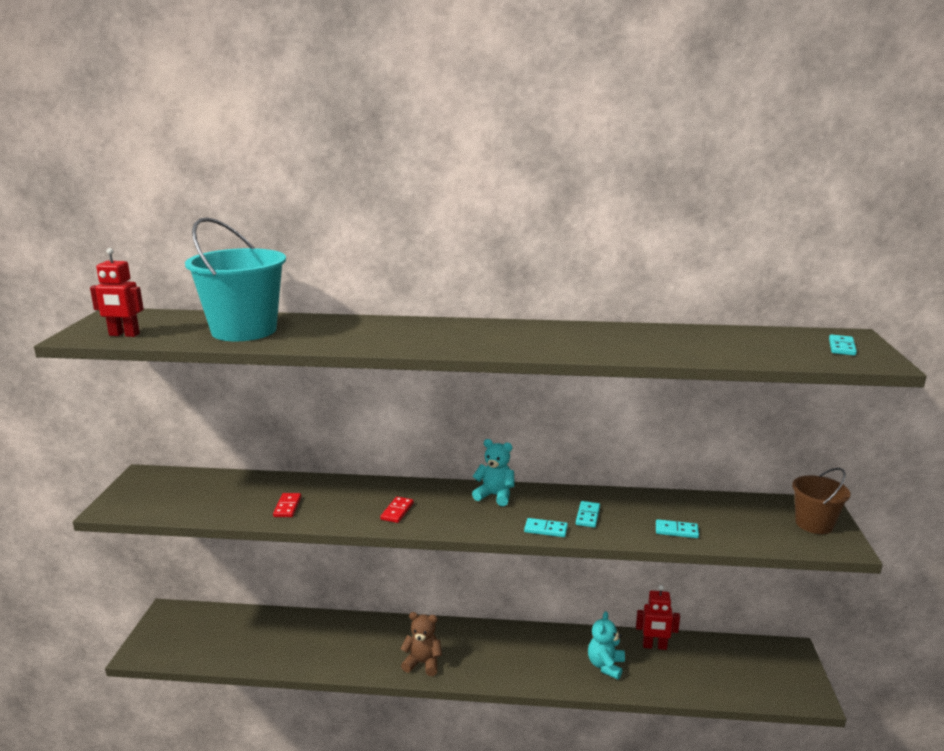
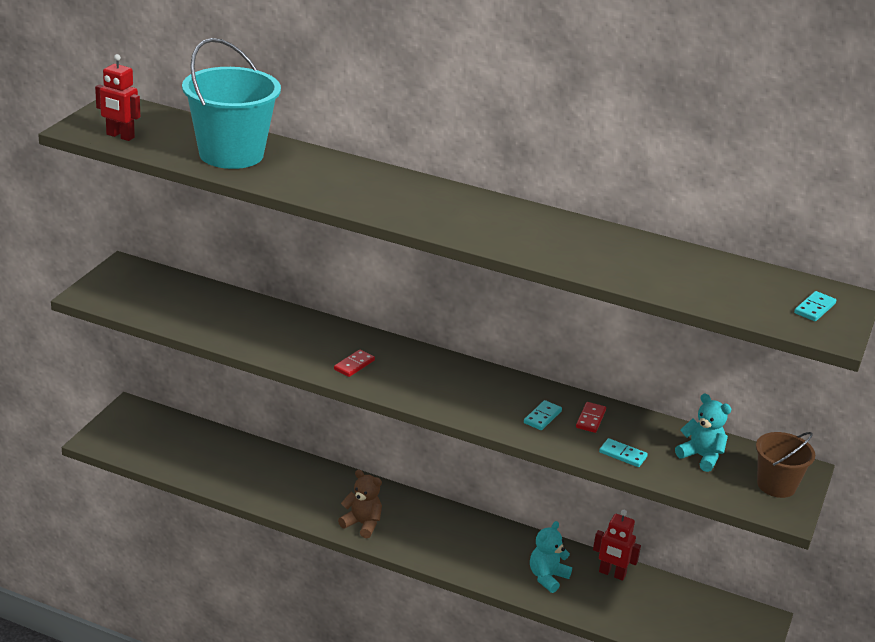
camera: 15 degrees right, 10 degrees up
red domino [273,493,301,517] -> red domino moved to [576,402,606,433]
turquoise teddy bear [472,439,515,506] -> turquoise teddy bear moved to [675,393,732,472]
turquoise domino [524,518,568,537] -> none

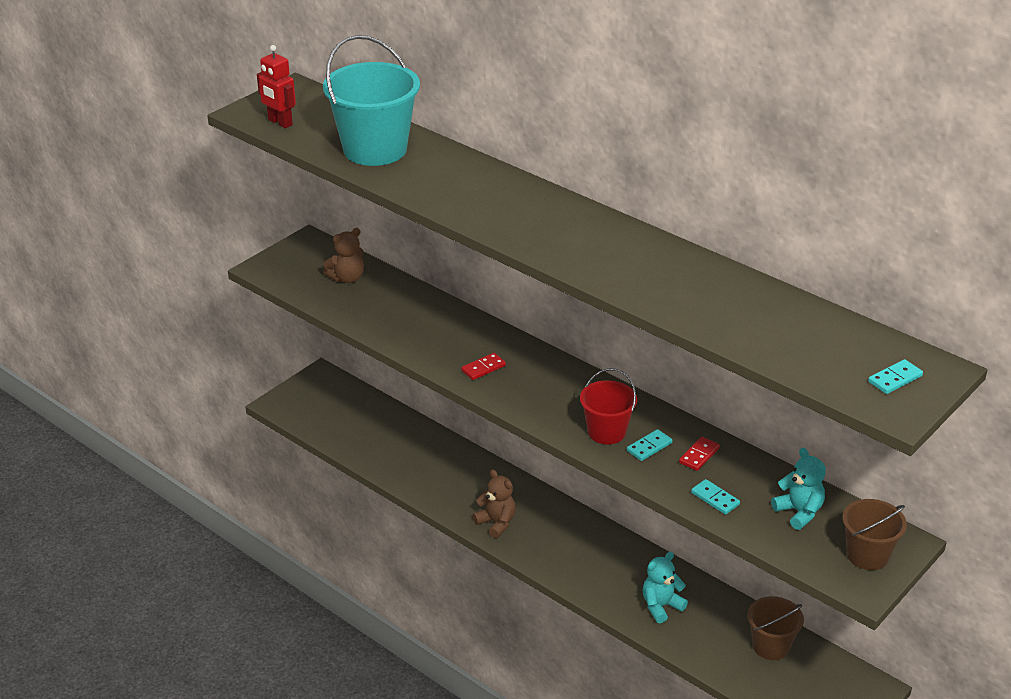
camera: 20 degrees right, 5 degrees up
red robot [593,510,641,581] -> none
none -> brown teddy bear [323,228,364,283]
none -> red bucket [580,368,637,444]
none -> brown bucket [747,596,804,660]

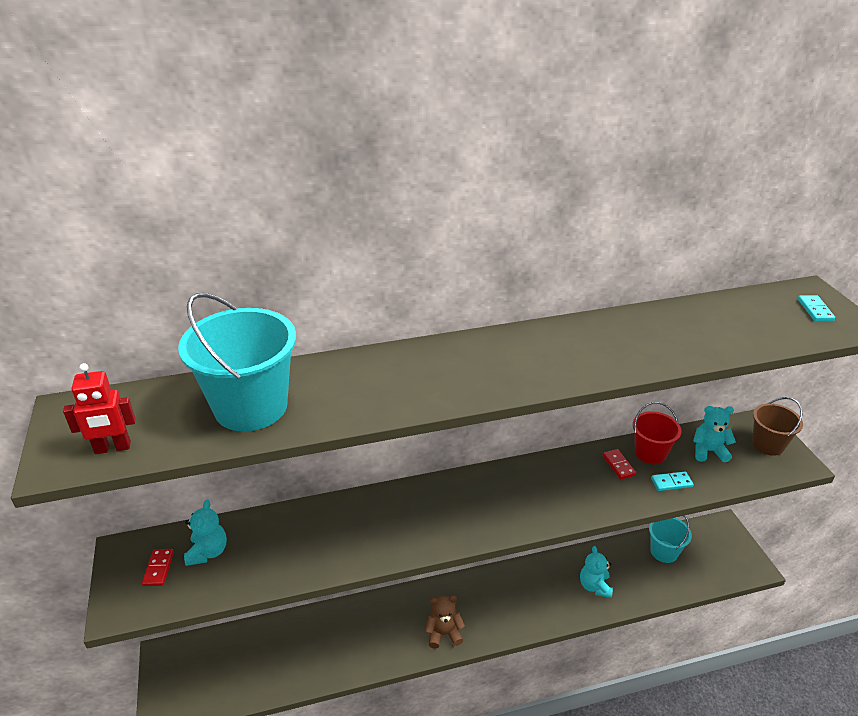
camera: 55 degrees left, 0 degrees up
brown teddy bear [323,228,364,283] -> turquoise teddy bear [184,500,227,566]
red domino [461,353,506,380] -> red domino moved to [142,549,174,586]
red bucket [580,368,637,444] -> red bucket moved to [633,402,682,464]
turquoise domino [627,429,672,461] -> none
brown bucket [747,596,804,660] -> turquoise bucket [649,516,692,563]

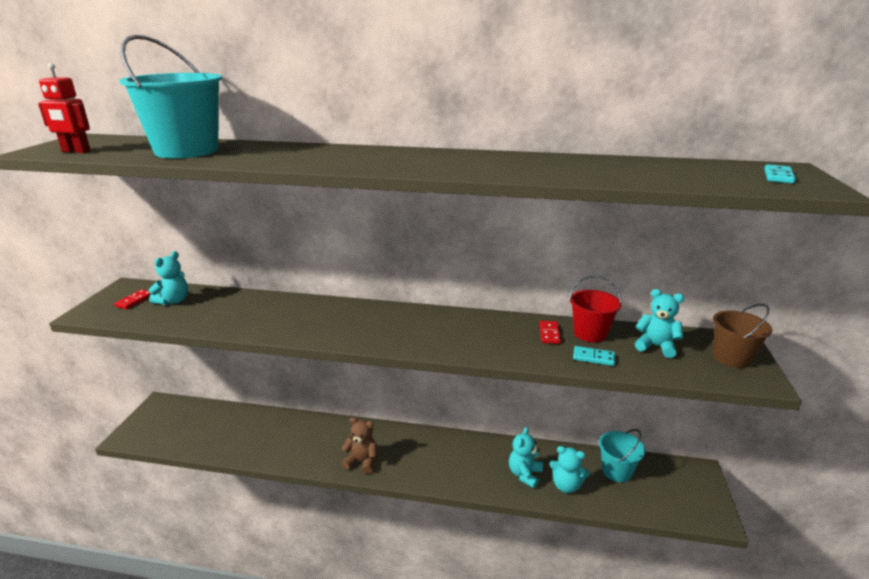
camera: 25 degrees right, 10 degrees down
none -> turquoise teddy bear [549,446,590,493]

